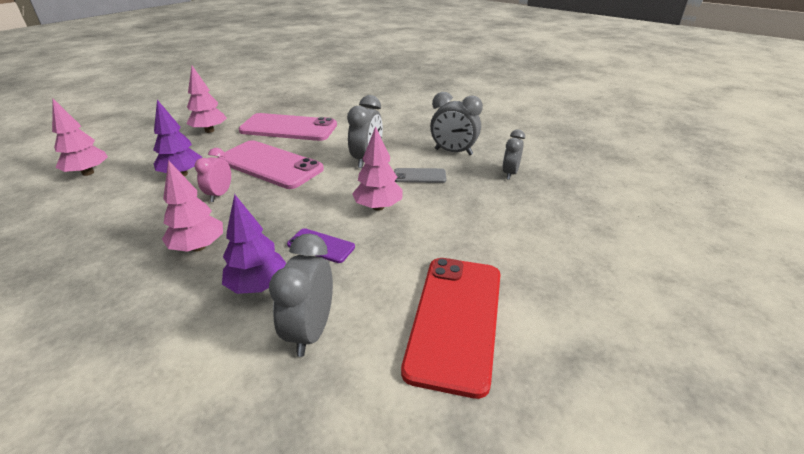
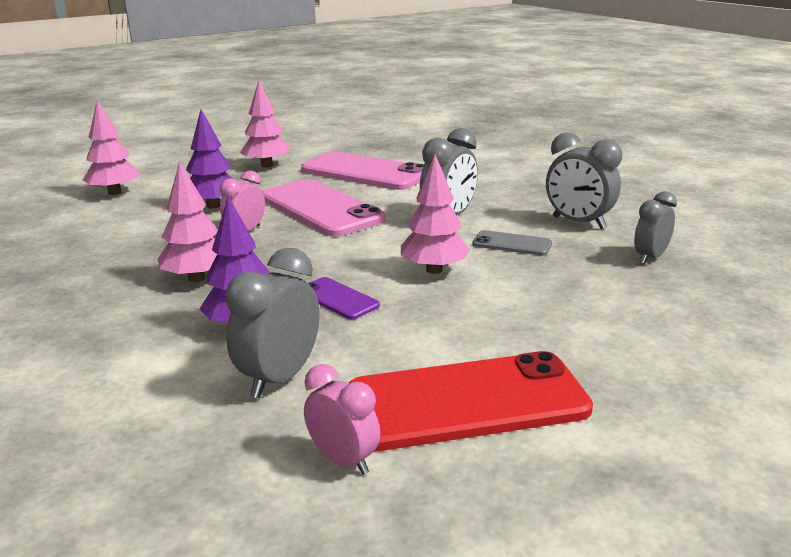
camera: 20 degrees right, 10 degrees down
red phone [401,258,501,399] -> red phone turned 45 degrees clockwise [349,351,593,451]
none -> pink clock [304,364,380,475]

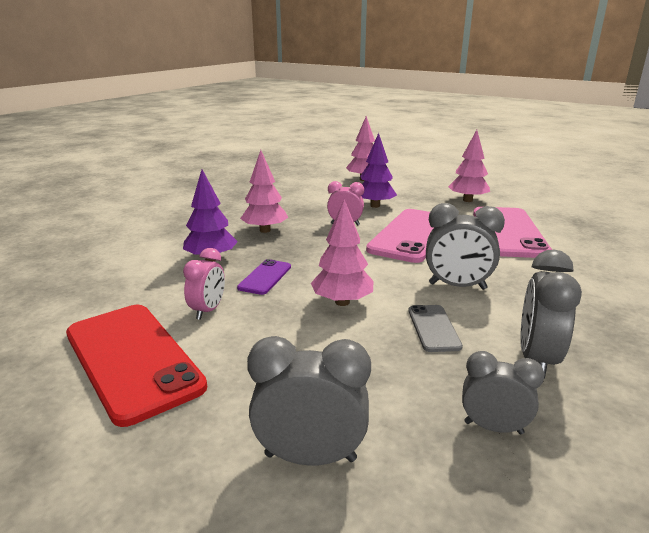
camera: 65 degrees right, 0 degrees up
grey clock [225,248,320,398] -> grey clock moved to [247,336,371,466]
pink clock [304,364,380,475] -> pink clock moved to [183,248,225,320]

